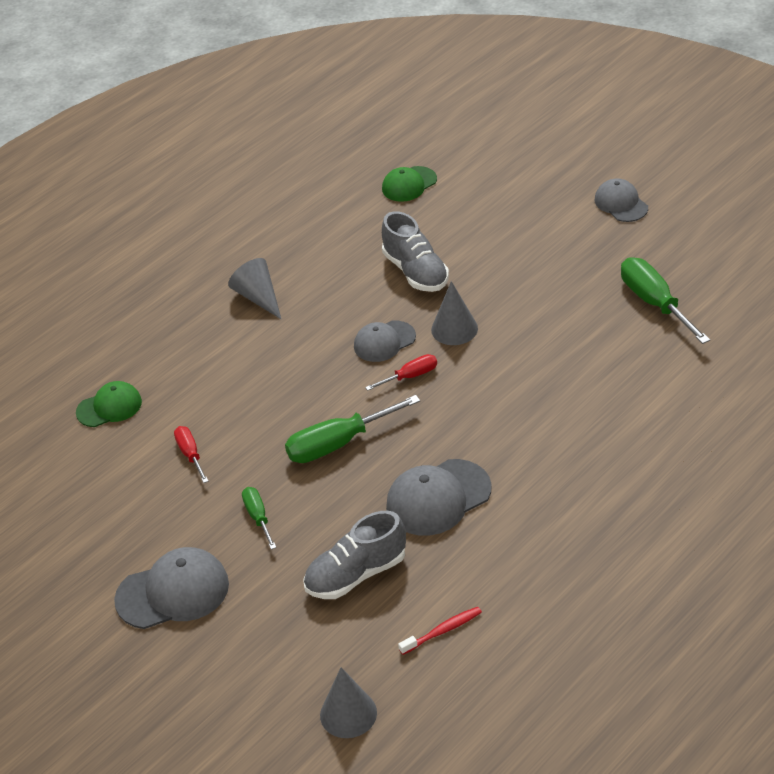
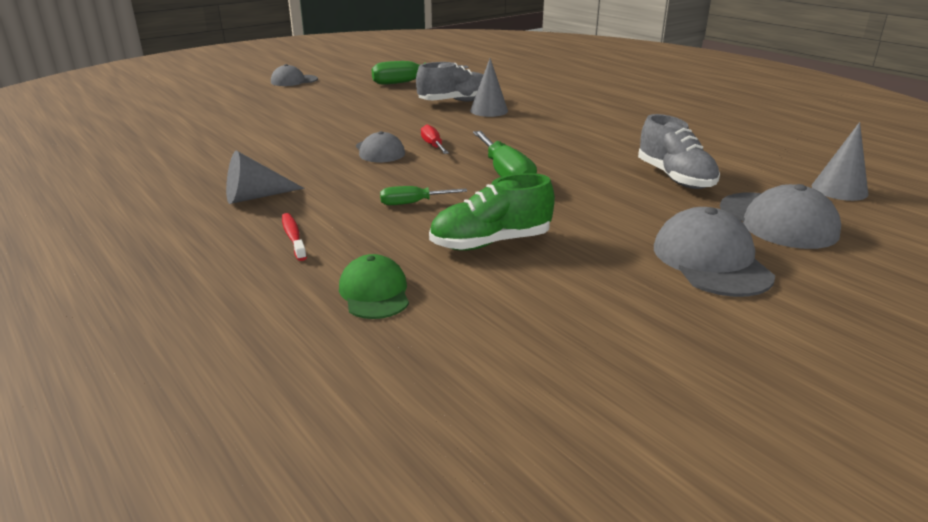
camera: 85 degrees left, 15 degrees down
red screwdriver [174,426,208,483] -> green shoe [429,173,555,250]
green screwdriver [242,487,276,549] -> green screwdriver moved to [380,186,467,205]
green cap [382,166,437,202] -> none
grey shoe [382,211,449,292] -> grey shoe moved to [416,62,483,101]
grey cap [386,459,492,536] -> grey cap moved to [720,184,841,249]
red toothbrush [398,607,482,655] -> red toothbrush moved to [282,213,307,261]
grey cone [431,281,478,345] -> grey cone moved to [470,58,508,117]

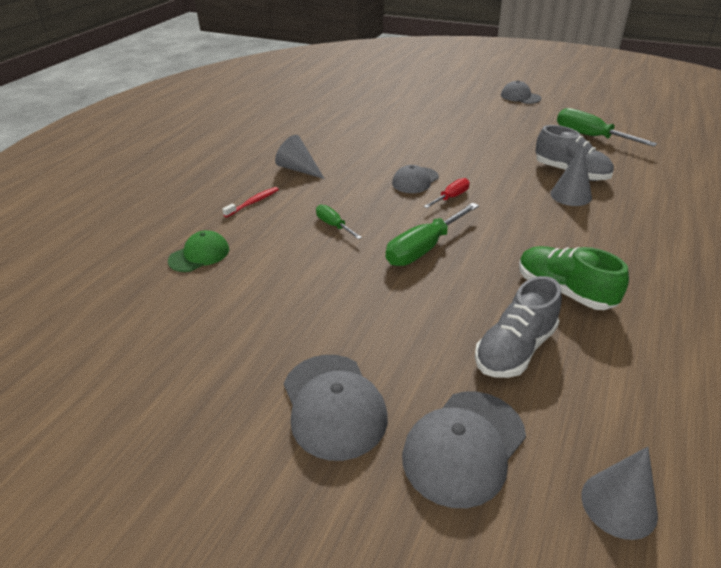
camera: 65 degrees right, 10 degrees up
green shoe [429,173,555,250] -> green shoe moved to [519,246,629,310]
grey cap [654,207,775,297] -> grey cap turned 105 degrees clockwise [284,355,388,461]

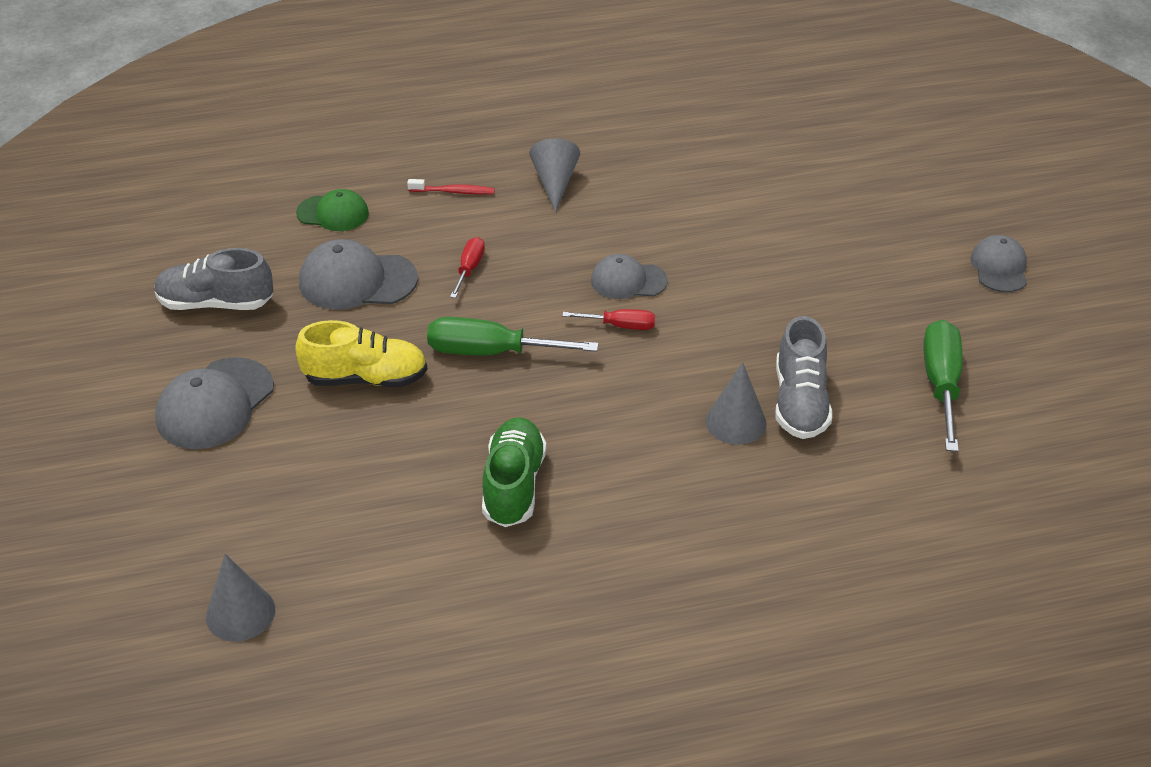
camera: 50 degrees right, 5 degrees up
green screwdriver [316,204,362,239] -> red screwdriver [450,237,485,298]
grey cap [402,392,526,508] -> grey cap moved to [299,239,418,310]
grey shoe [475,276,562,378] -> grey shoe moved to [154,248,273,310]
none -> yellow shoe [295,320,428,387]

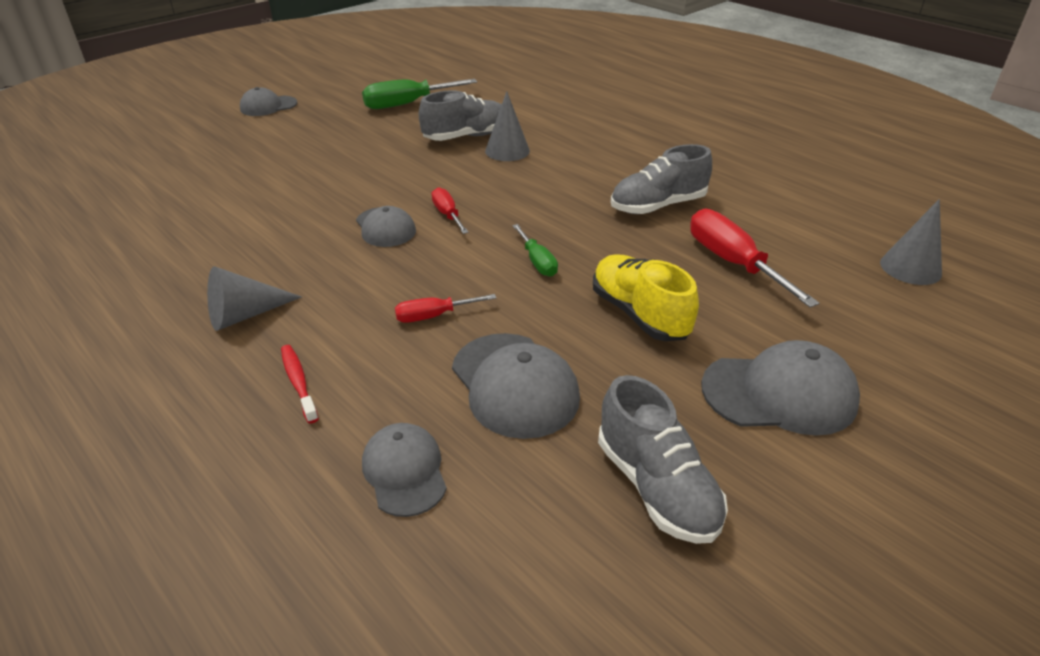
camera: 120 degrees left, 5 degrees down
green cap [296,189,369,231] -> grey cap [362,423,447,517]
green screwdriver [427,317,598,355] -> green screwdriver [512,224,558,277], size x0.56
green shoe [482,417,546,527] -> grey shoe [611,144,712,214]
none -> red screwdriver [690,209,819,307]

